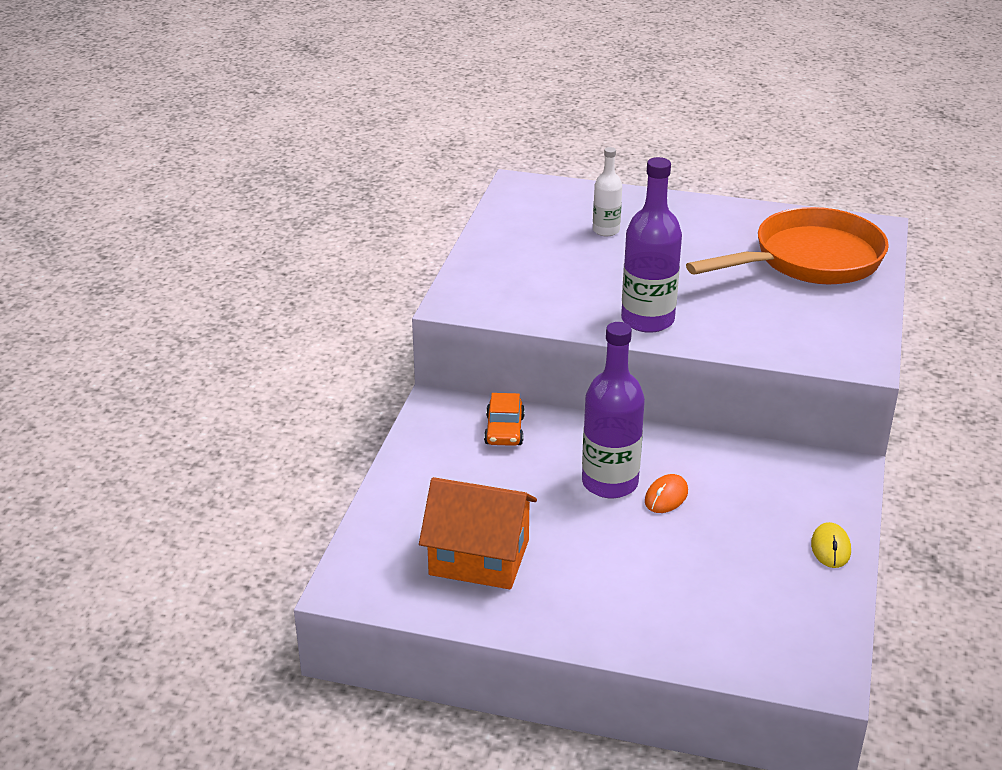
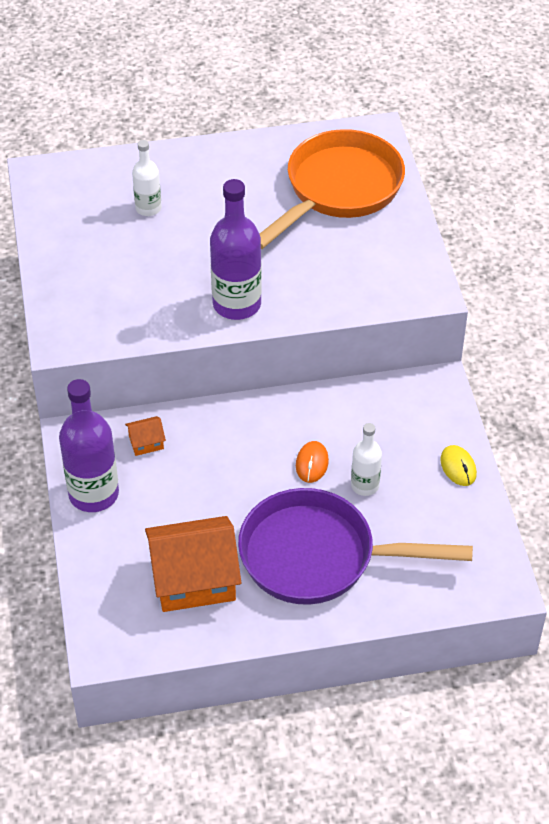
camera: 25 degrees left, 15 degrees up
orange car [484,393,525,446] -> orange house [125,416,166,456]
purple bottle [582,322,645,498] -> purple bottle moved to [59,379,119,512]
none -> purple pan [238,488,473,605]
none -> white bottle [351,423,382,496]

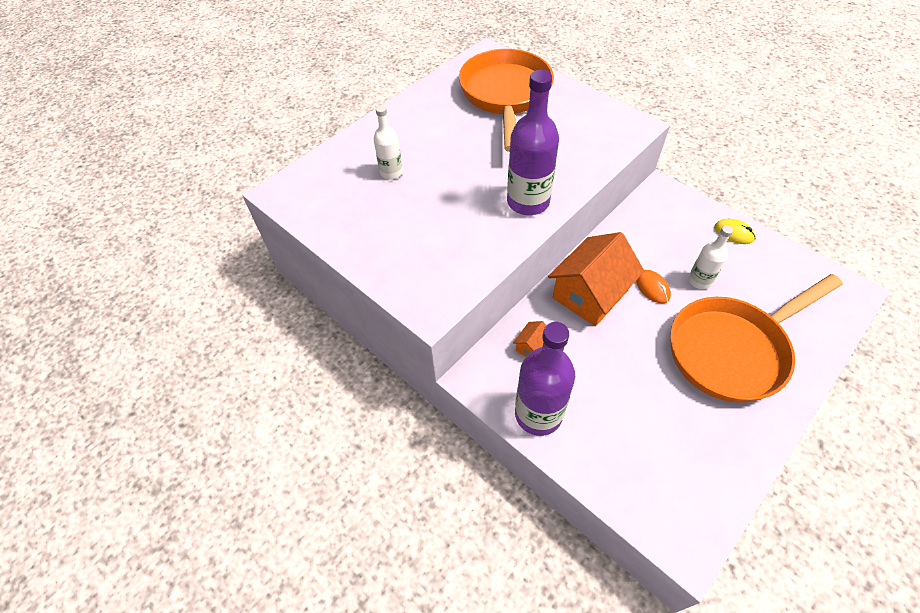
camera: 35 degrees left, 5 degrees up
orange house [145,516,241,612] -> orange house moved to [548,232,644,326]
purple pan [238,488,473,605] -> orange pan [670,274,843,403]

